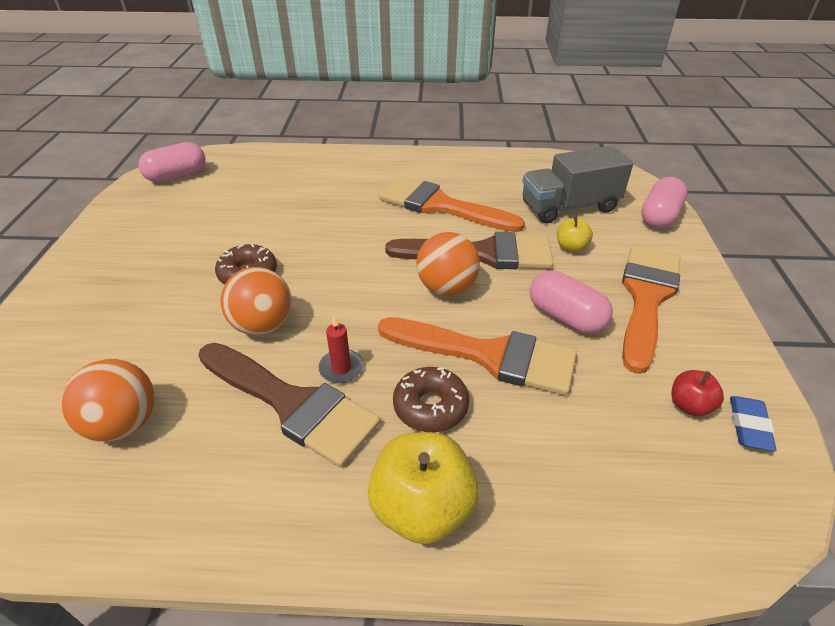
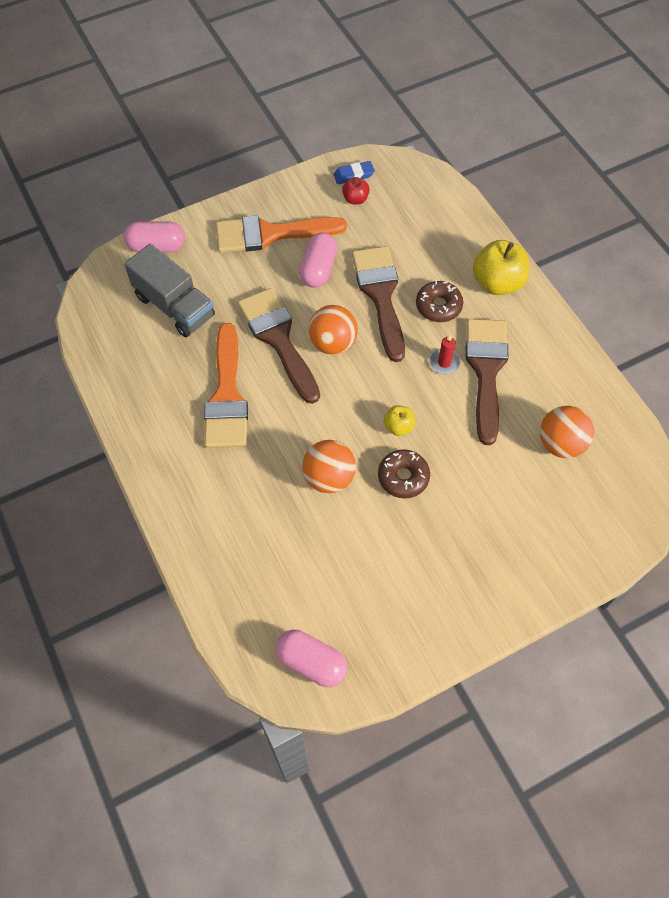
camera: 120 degrees left, 20 degrees up
orange ball [221,267,292,335] -> orange ball moved to [302,440,356,493]
orange brush [378,317,577,395] -> brown brush [352,246,405,362]
yellow apple [557,216,593,253] -> yellow apple moved to [384,405,415,436]

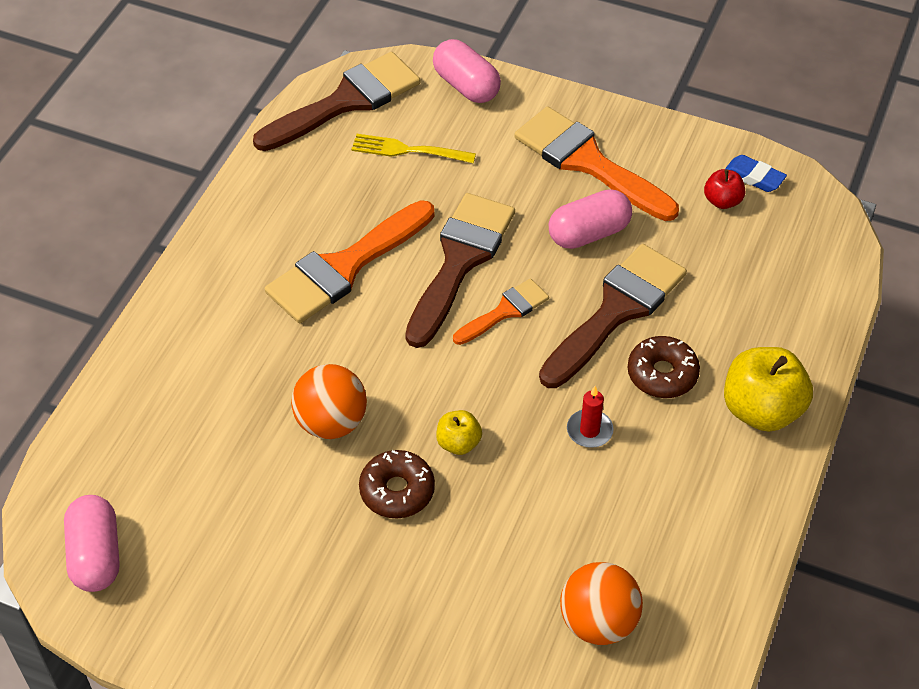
camera: 50 degrees right, 10 degrees down
grey truck [124,244,215,337] -> yellow fork [352,134,476,163]
orange ball [308,305,358,355] -> orange brush [453,279,549,345]
brown brush [466,319,509,445] -> brown brush moved to [253,52,420,151]

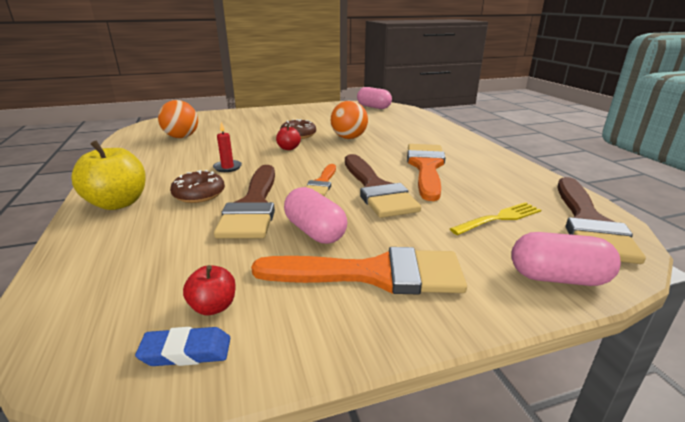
camera: 140 degrees right, 25 degrees down
yellow apple [436,410,482,455] -> red apple [276,124,301,150]
pink capsule [549,189,632,249] -> pink capsule turned 60 degrees counterclockwise [284,187,348,244]

